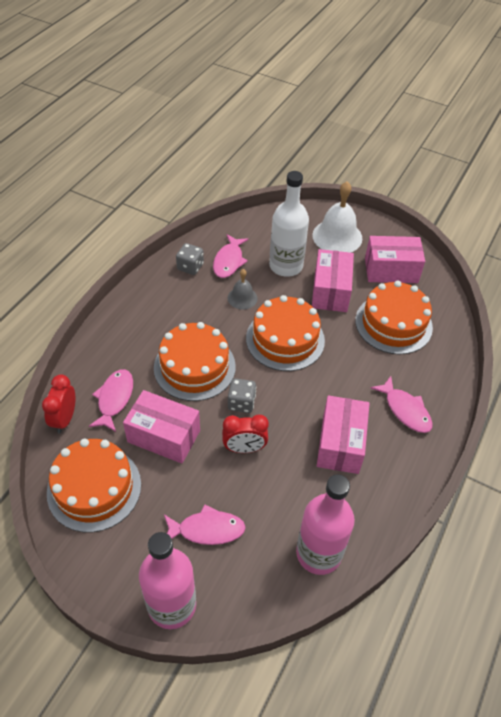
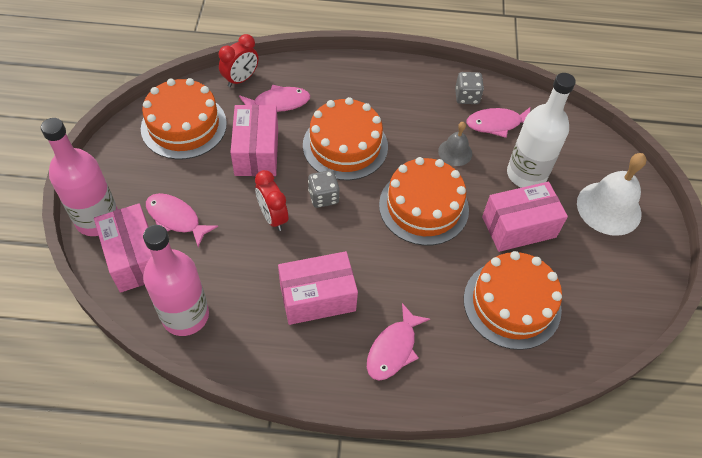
camera: 65 degrees right, 5 degrees up
red clock [42,374,75,433] -> red clock turned 150 degrees clockwise [219,34,259,87]
pink fish [164,505,246,545] -> pink fish turned 150 degrees clockwise [146,193,218,247]
pink box [365,236,425,283] -> pink box moved to [94,203,152,293]

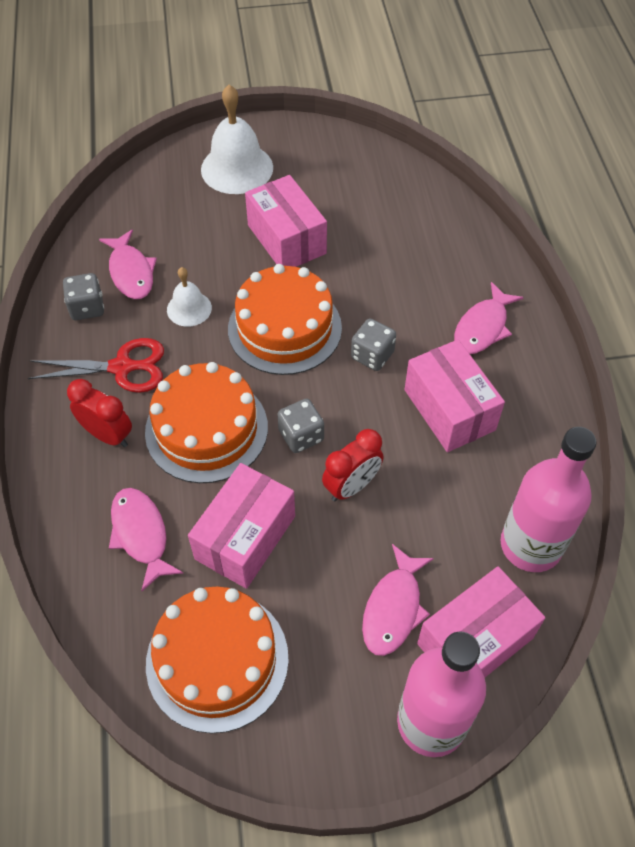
camera: 100 degrees left, 0 degrees up
red clock [219,34,259,87] -> red clock moved to [67,379,132,447]
pink box [230,105,278,176] -> pink box turned 45 degrees counterclockwise [188,463,295,589]
pink fish [367,303,430,381] -> pink fish turned 105 degrees clockwise [454,282,524,354]
grey bell [438,122,472,166] -> white bell [167,267,212,327]
orange cake [464,251,562,350] -> none
white bottle [507,73,576,188] -> none
none -> red scissors [28,338,164,393]
none -> grey dice [351,318,396,371]

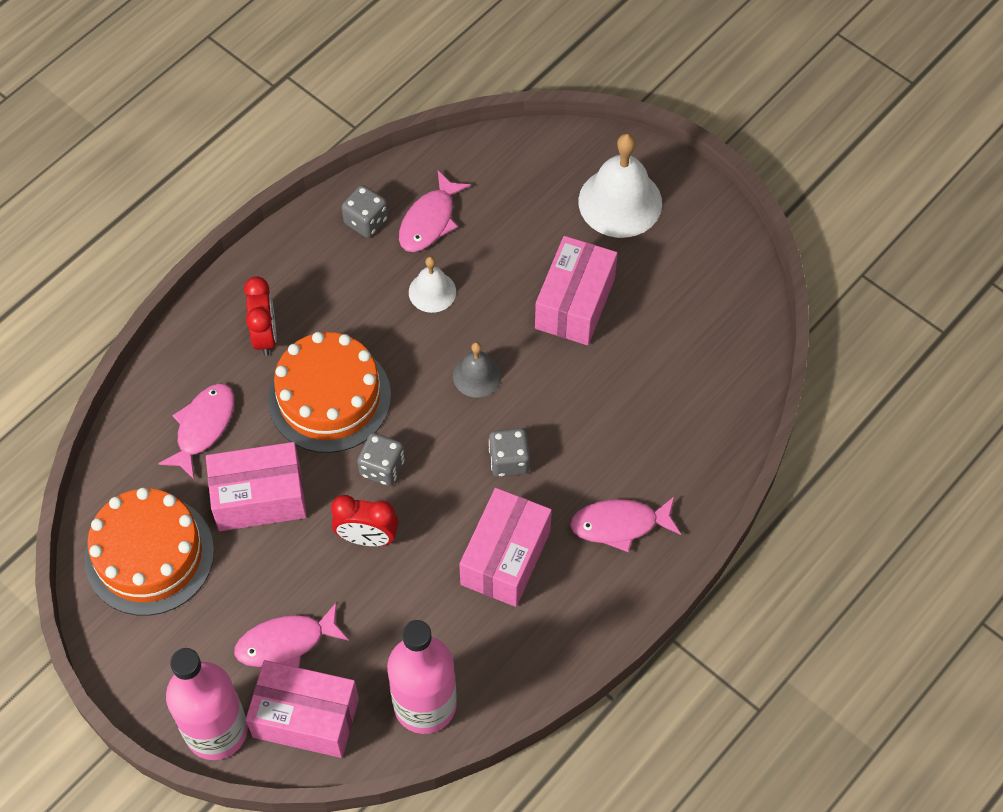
camera: 50 degrees right, 5 degrees up
red scissors [28,338,164,393] -> none
orange cake [228,264,342,375] -> grey bell [453,342,502,398]

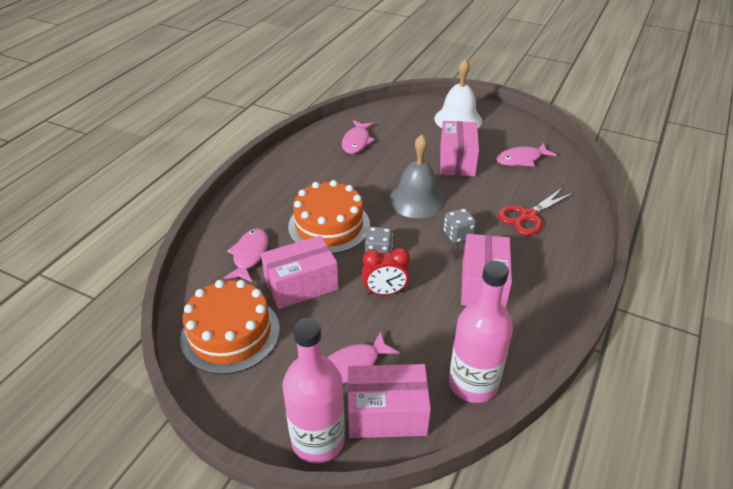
camera: 15 degrees left, 20 degrees down
red clock [244,276,277,356] -> none
grey dice [342,185,388,238] -> none
white bell [409,256,456,313] -> none
grey bell [453,342,502,398] -> grey bell [389,135,446,218], size x1.81
pink fish [570,497,681,552] -> pink fish moved to [496,143,557,166]
none -> red scissors [498,187,574,235]

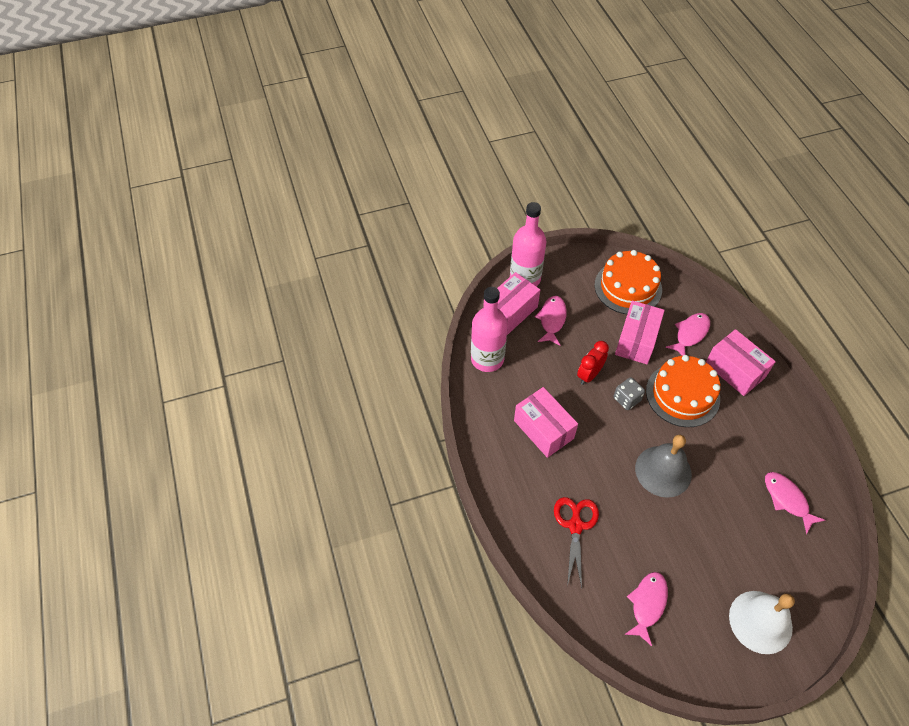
camera: 135 degrees right, 15 degrees up
pink fish [224,228,268,282] -> pink fish turned 105 degrees counterclockwise [665,313,710,356]
pink box [440,121,479,176] -> pink box moved to [706,329,776,396]
grey dice [443,208,476,244] -> none

